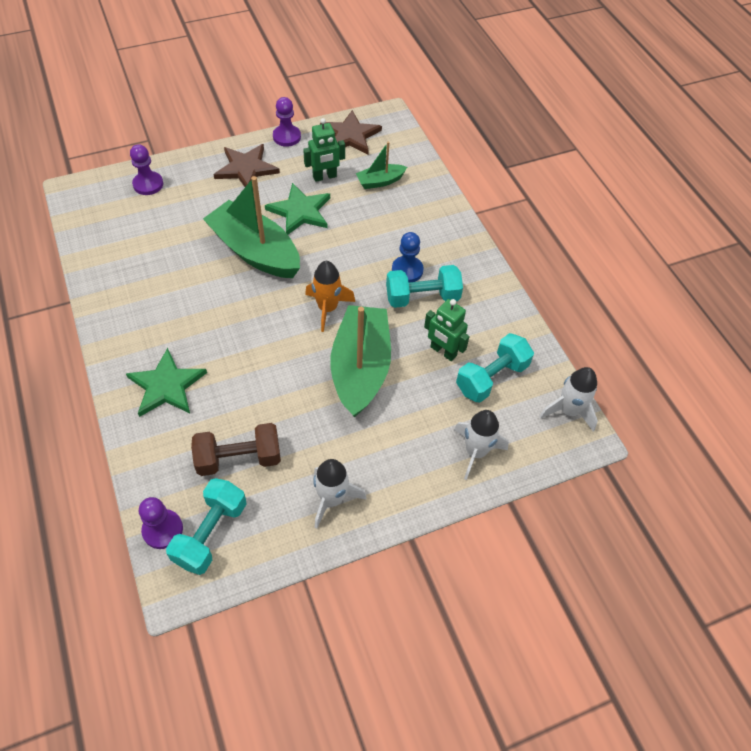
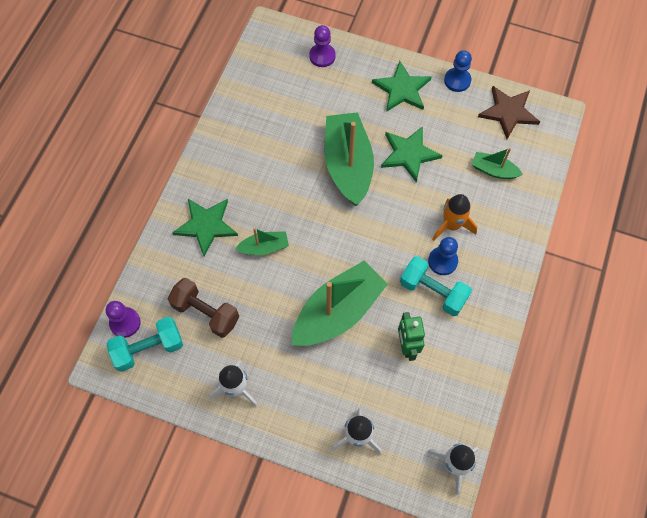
camera: 45 degrees right, 10 degrees up
brown star [214,144,280,187] -> green star [372,61,431,112]
purple pawn [273,97,301,147] -> blue pawn [444,50,472,92]
green robot [303,118,345,182] -> none
orange rocket [305,261,355,332] -> orange rocket moved to [432,194,477,241]
turquoise dumbbell [456,333,534,403] -> none
none -> green boat [235,228,289,255]

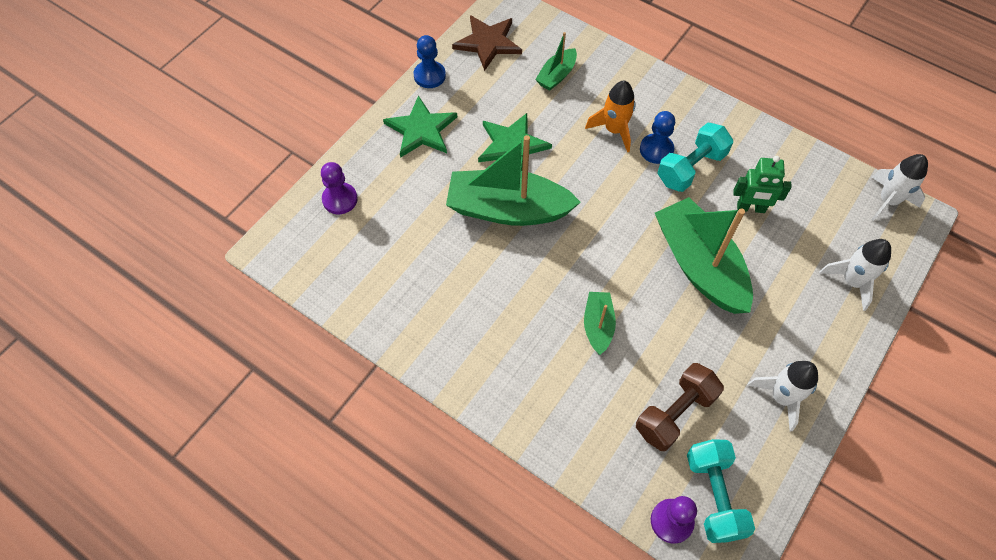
camera: 75 degrees left, 5 degrees down
green star [172,199,238,256] -> none

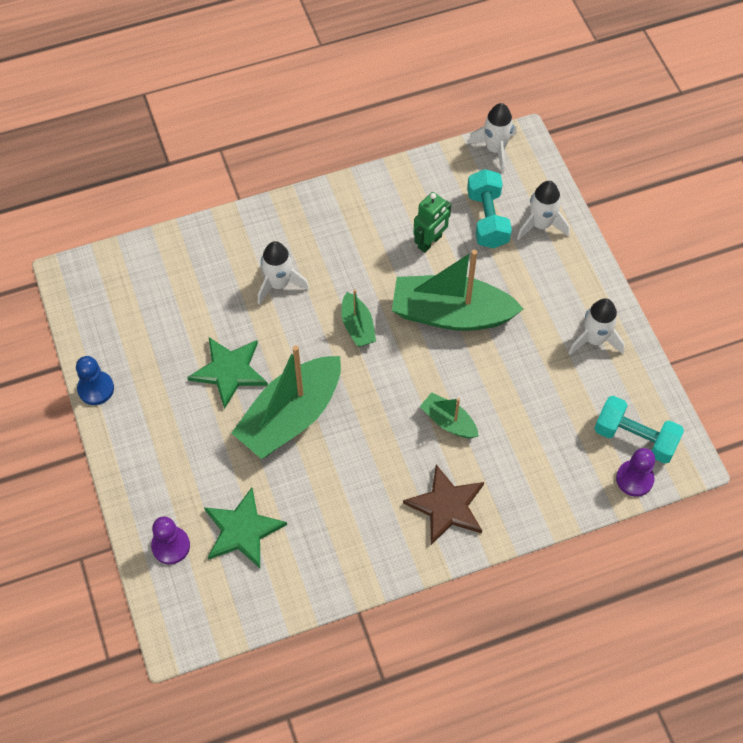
camera: 55 degrees left, 0 degrees up
green star [383,95,457,158] -> green star moved to [204,488,287,568]
brown star [452,15,522,71] -> brown star moved to [403,464,484,545]
green boat [535,32,577,91] -> green boat moved to [341,290,376,347]
orange rocket [585,80,636,152] -> white rocket [258,241,309,305]
brown dumbbell [636,363,724,451] -> none
blue pawn [640,111,675,164] -> none
turquoise dumbbell [658,123,733,192] -> turquoise dumbbell moved to [467,169,512,248]

